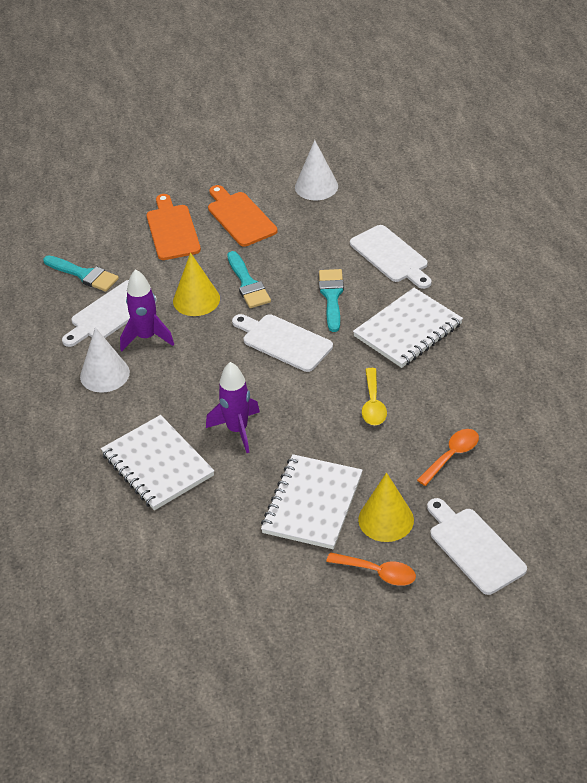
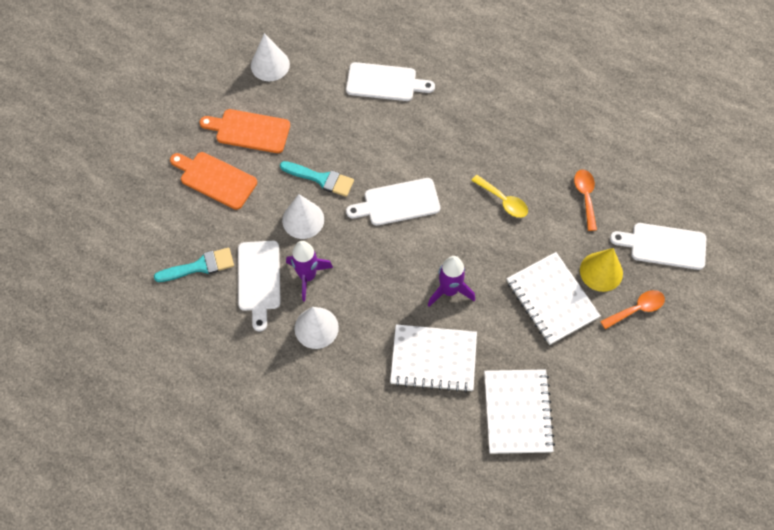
camera: 50 degrees left, 20 degrees up
yellow cone [173,253,220,316] -> white cone [282,194,324,239]
turquoise brush [319,269,344,332] -> none
white notebook [353,288,463,368] -> white notebook moved to [484,369,555,454]

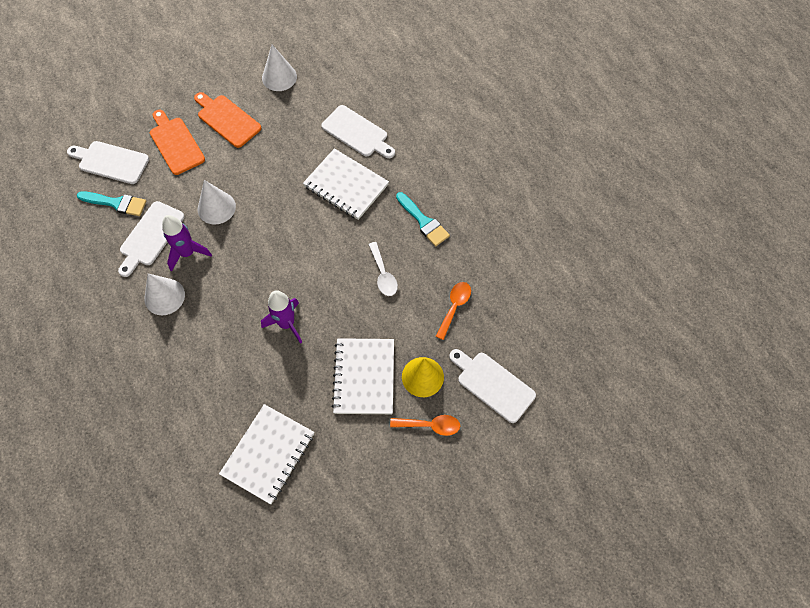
camera: 30 degrees right, 0 degrees up
turquoise brush [280,161,354,197] -> turquoise brush moved to [396,192,450,246]
white cutting board [346,178,440,226] -> white cutting board moved to [67,141,149,184]
white notebook [390,324,477,393] -> white notebook moved to [303,148,389,220]
yellow spoon [471,175,528,218] -> white spoon [368,242,398,296]

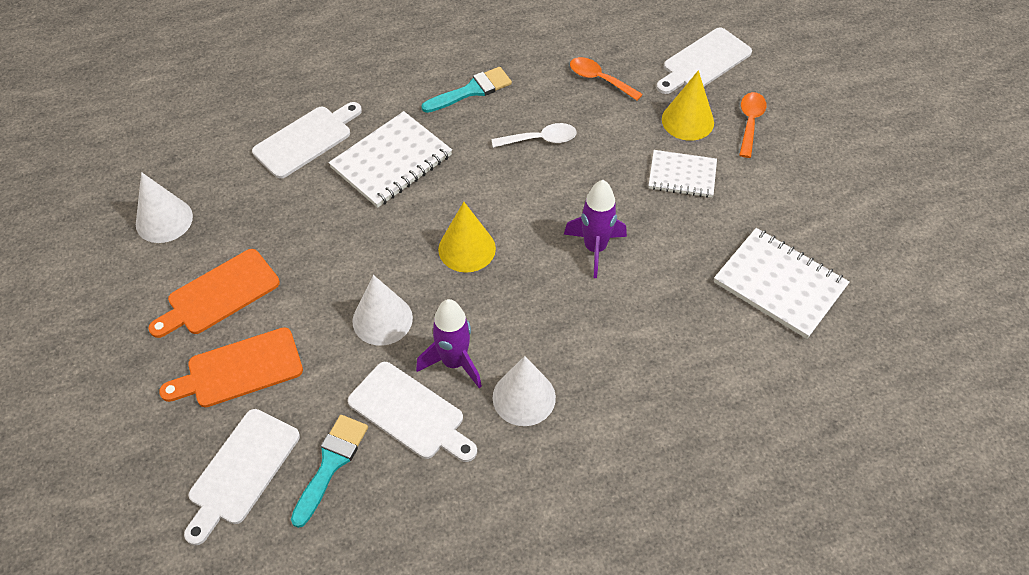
camera: 80 degrees left, 10 degrees down
white notebook [331,338,394,414] -> white notebook [648,150,717,198], size x0.64
none -> yellow cone [438,202,496,272]

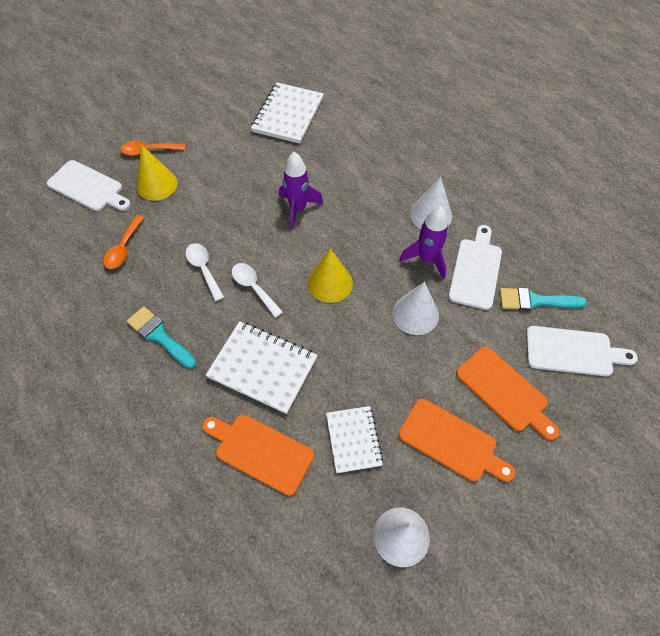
camera: 110 degrees left, 5 degrees up
white cutting board [252,102,362,179] -> orange cutting board [202,414,314,496]
white notebook [648,150,717,198] -> white notebook moved to [326,406,383,473]
none -> white spoon [232,263,283,318]

